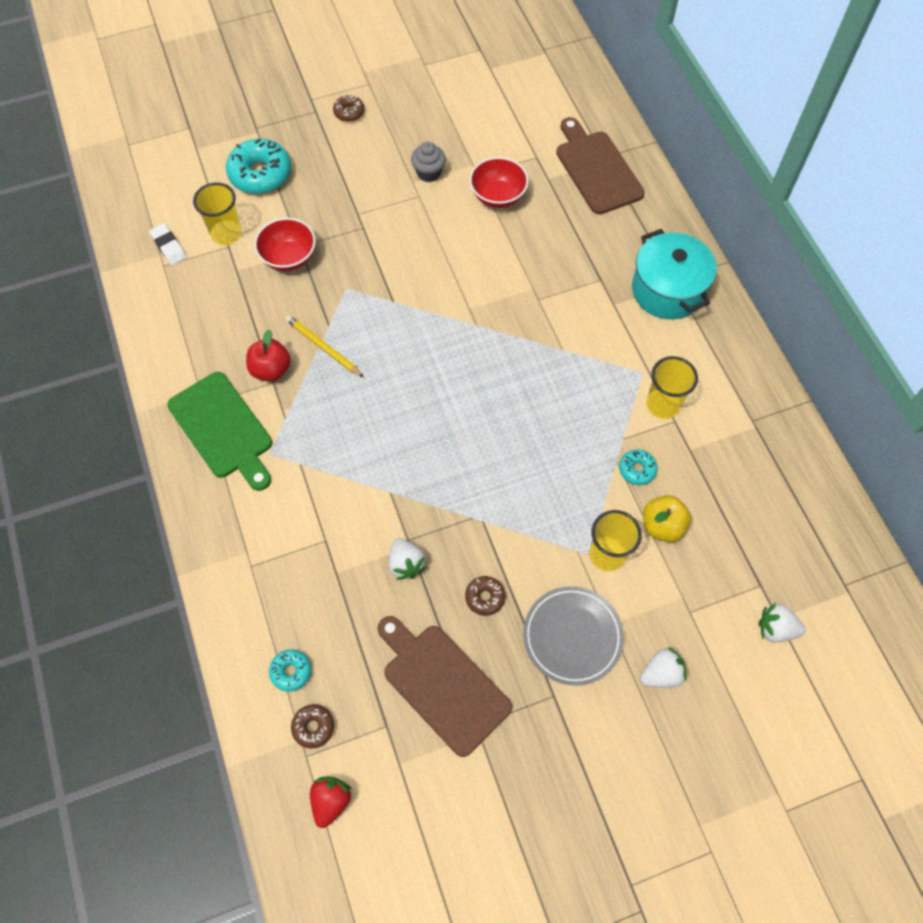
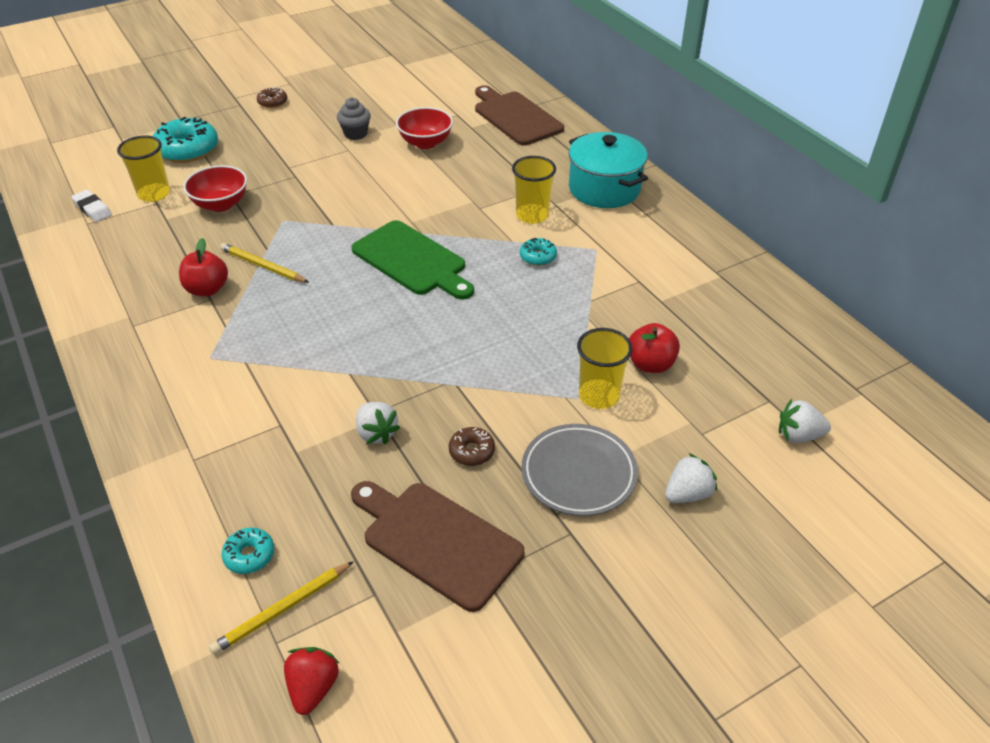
camera: 10 degrees left, 20 degrees down
green cutting board [167,372,272,491] -> green cutting board moved to [351,220,474,300]
brown donut [291,704,334,749] -> yellow pencil [209,561,354,655]
turquoise donut [619,450,658,485] -> turquoise donut moved to [520,238,557,266]
yellow apple [643,495,691,542] -> red apple [629,323,680,373]
yellow cup [646,356,698,419] -> yellow cup moved to [512,156,556,224]

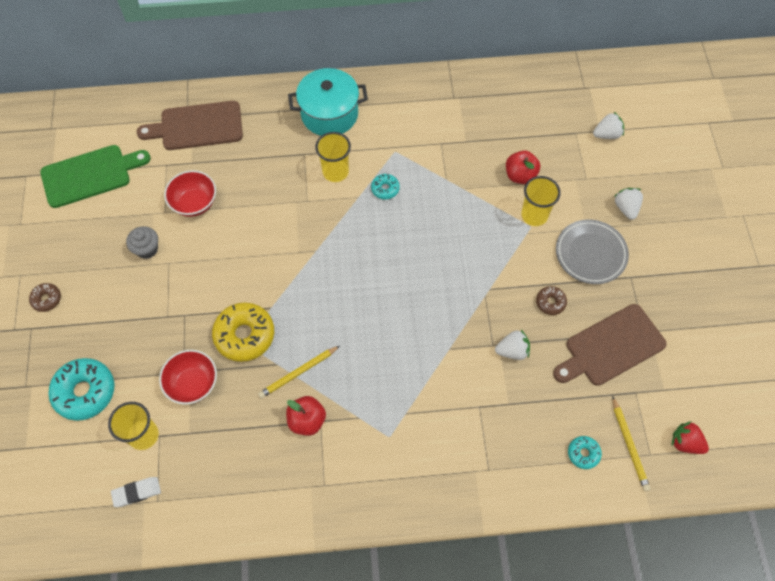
camera: 65 degrees left, 20 degrees up
green cutting board [351,220,474,300] -> green cutting board moved to [40,145,151,208]
white strawberry [779,399,831,443] -> white strawberry turned 135 degrees counterclockwise [593,112,624,139]
none -> yellow donut [212,303,274,362]

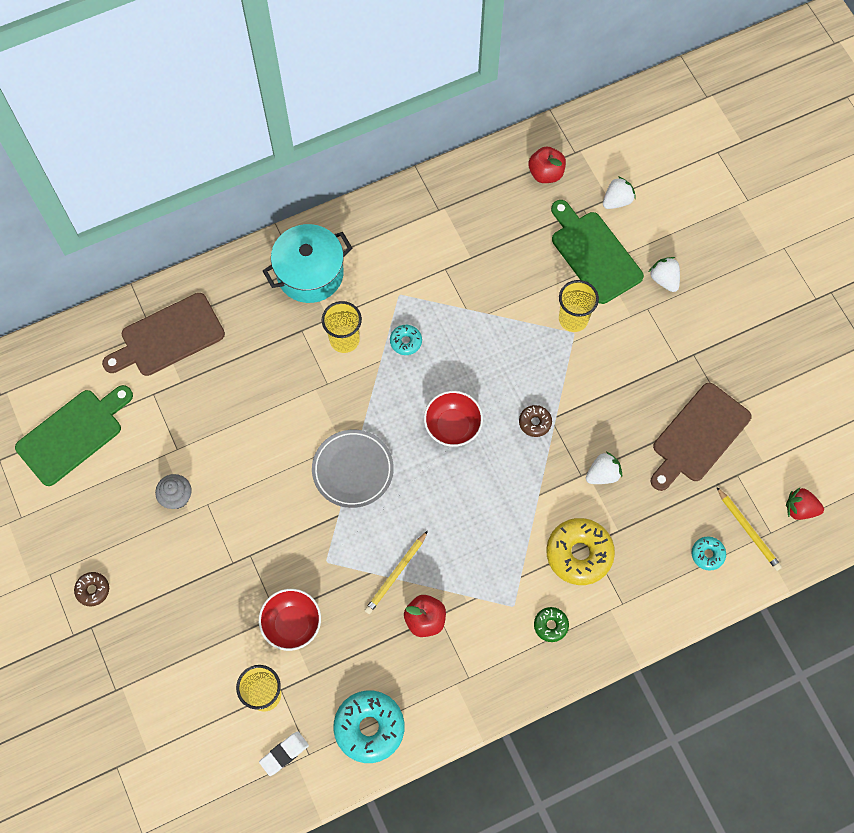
camera: 20 degrees left, 5 degrees up
turquoise donut [48,358,115,421] -> turquoise donut moved to [333,690,404,763]
red bowl [164,170,216,217] -> red bowl moved to [424,391,483,447]
yellow donut [212,303,274,362] -> yellow donut moved to [546,518,615,585]
red apple [506,150,540,184] -> red apple moved to [528,147,566,183]
brown donut [536,286,567,315] -> brown donut moved to [519,405,552,437]
grey plate [556,220,629,284] -> grey plate moved to [312,430,394,508]
none -> green donut [534,607,569,642]
none -> green cutting board [551,200,644,304]

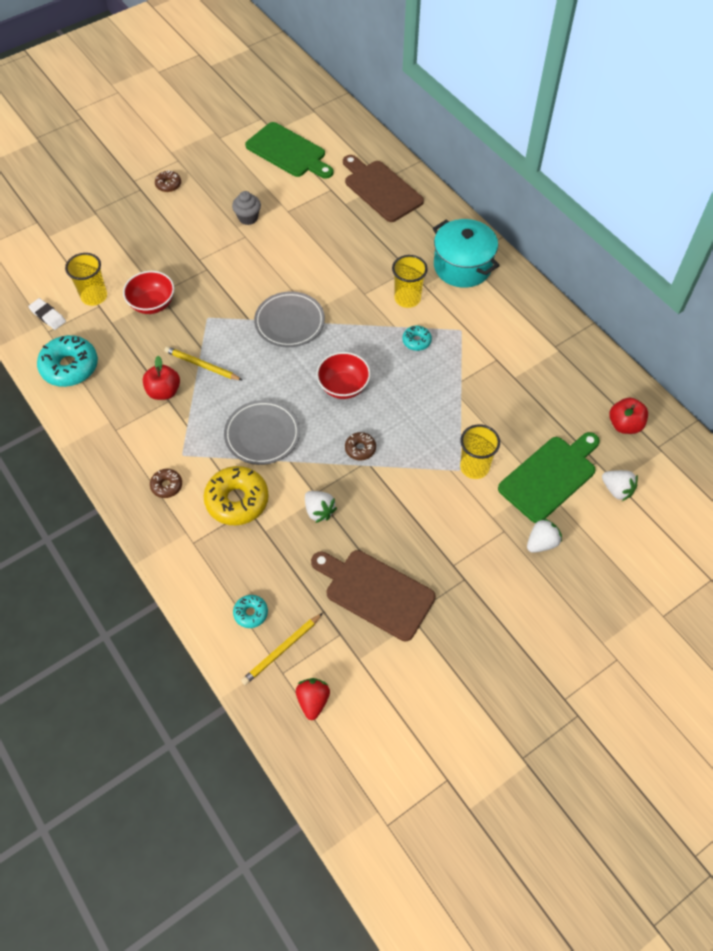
camera: 80 degrees right, 10 degrees down
green donut [534,607,569,642] -> brown donut [150,469,182,498]
none -> grey plate [224,400,300,465]

